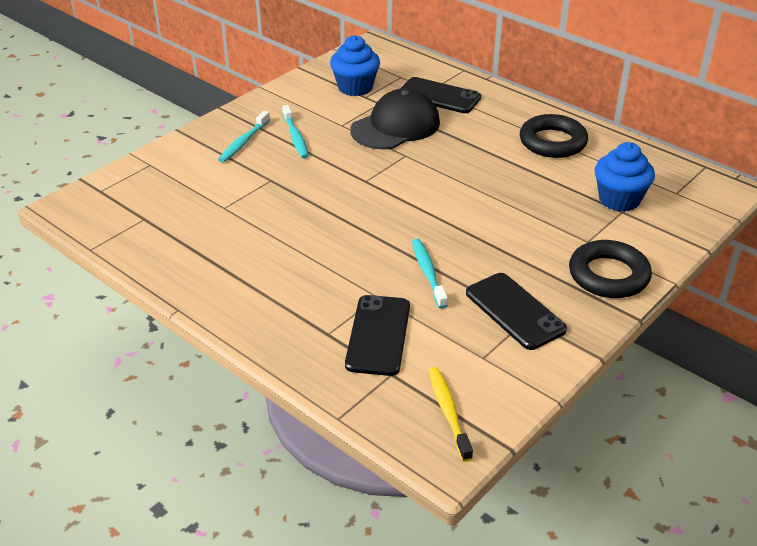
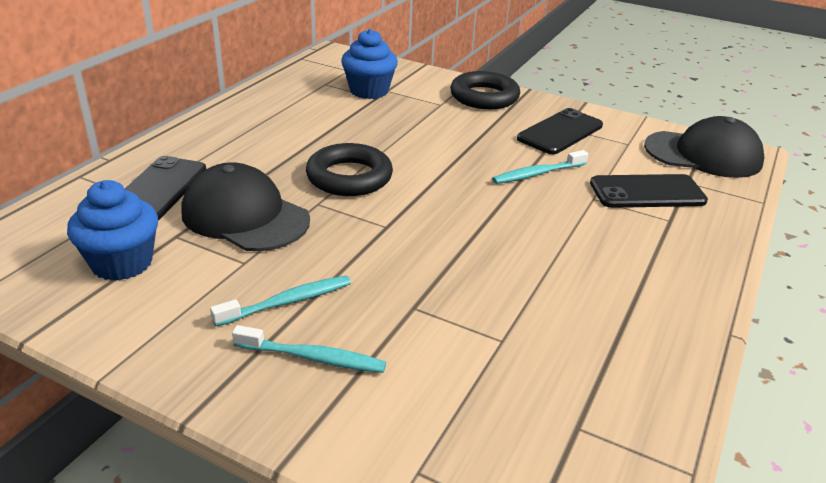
camera: 105 degrees left, 5 degrees down
yellow toothbrush [429,367,473,462] -> black cap [644,116,764,178]
black ring [520,114,588,158] -> black ring moved to [306,143,393,196]

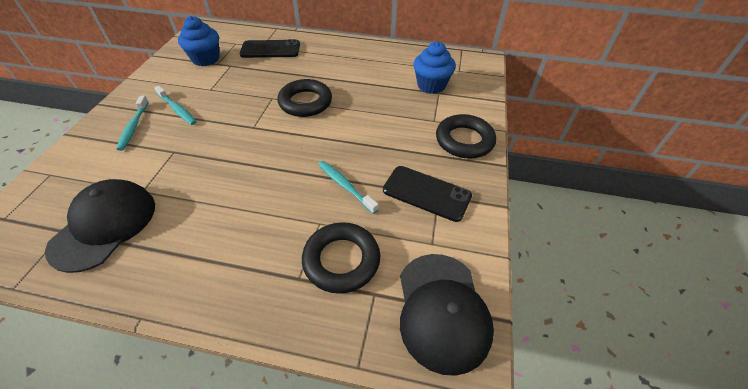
camera: 75 degrees right, 15 degrees up
black cap [182,162,310,251] -> black cap moved to [45,179,155,273]
black phone [590,174,708,208] -> black ring [302,222,380,294]

